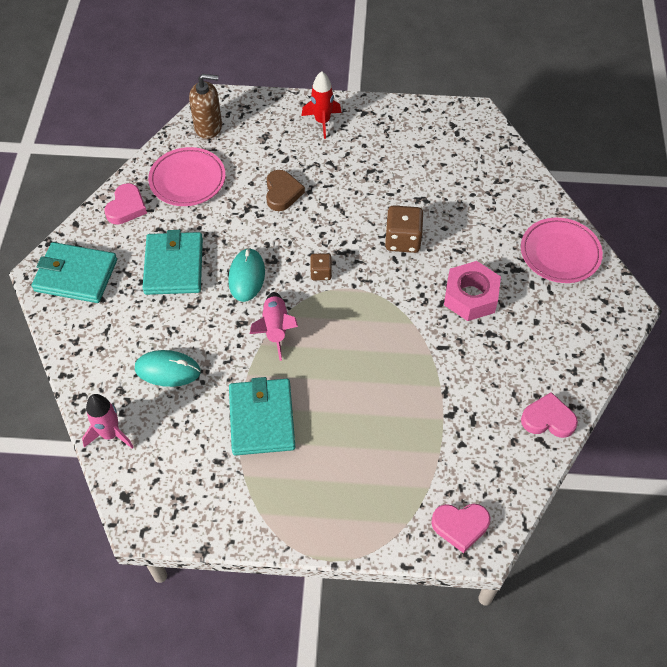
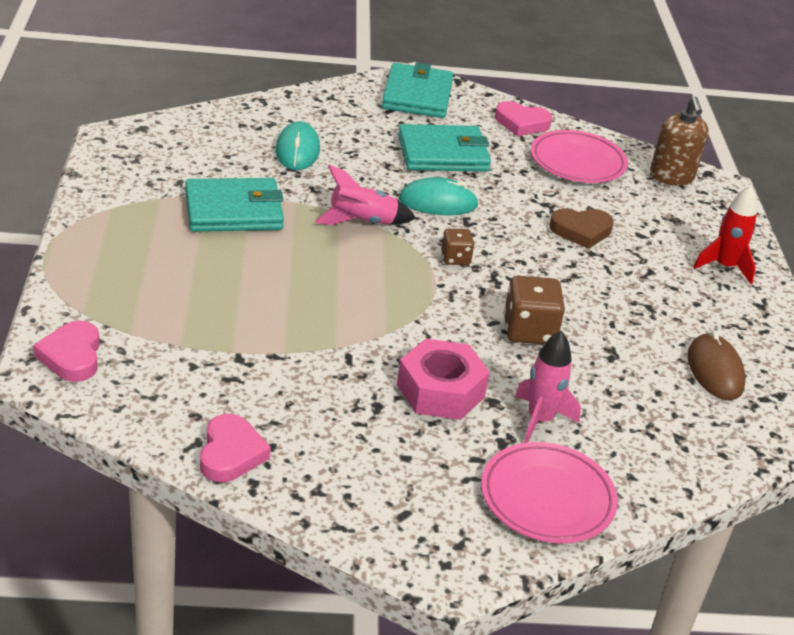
camera: 80 degrees right, 20 degrees down
pink rocket [82,394,134,449] -> pink rocket moved to [515,330,581,443]
none -> brown mouse [687,331,746,400]

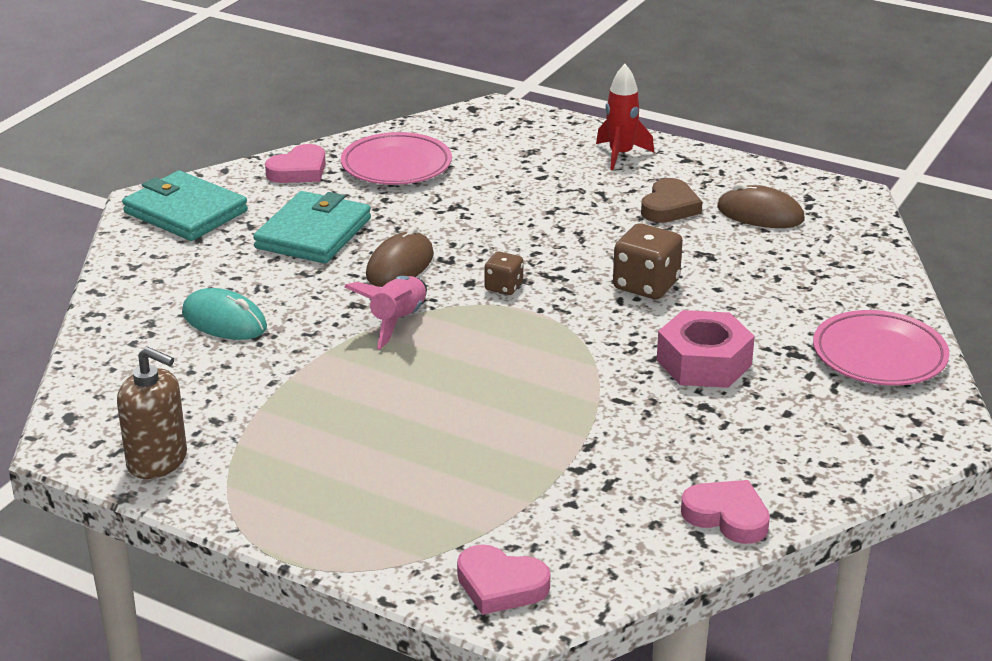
camera: 55 degrees left, 5 degrees down
turquoise wallet [185,178,284,232] -> none
turquoise mouse [399,177,479,215] -> brown mouse [366,227,434,287]
pink rocket [515,330,581,443] -> none
brown heart [550,208,614,249] -> brown heart moved to [641,178,702,223]
brown soap dispenser [650,97,708,185] -> brown soap dispenser moved to [117,347,187,479]

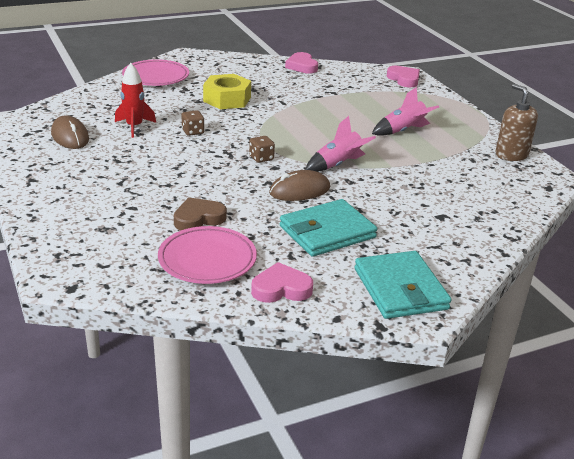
camera: 145 degrees left, 0 degrees up
turquoise mouse [182,288,267,340] -> none
red rocket [596,64,654,170] -> red rocket moved to [115,63,156,138]
brown dice [613,223,683,299] -> brown dice [182,110,204,136], size x0.58
brown heart [641,178,702,223] -> brown heart moved to [174,197,227,231]
pink nut [657,310,755,388] -> yellow nut [203,74,251,109]
none -> pink rocket [372,87,439,136]

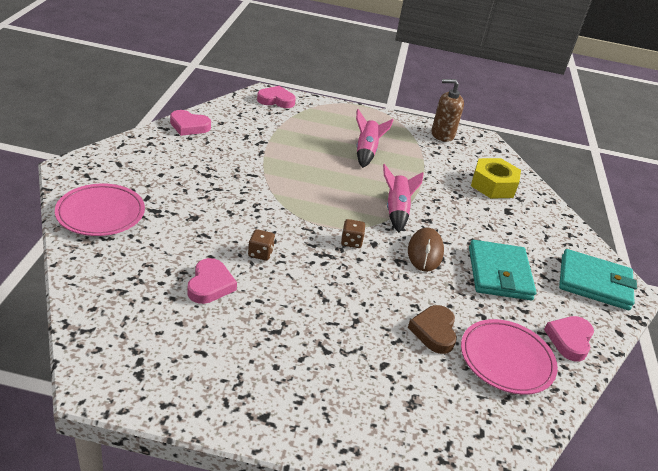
camera: 60 degrees left, 5 degrees up
brown mouse [51,115,89,149] -> none
red rocket [115,63,156,138] -> pink heart [187,258,237,304]
yellow nut [203,74,251,109] -> yellow nut moved to [471,158,521,199]

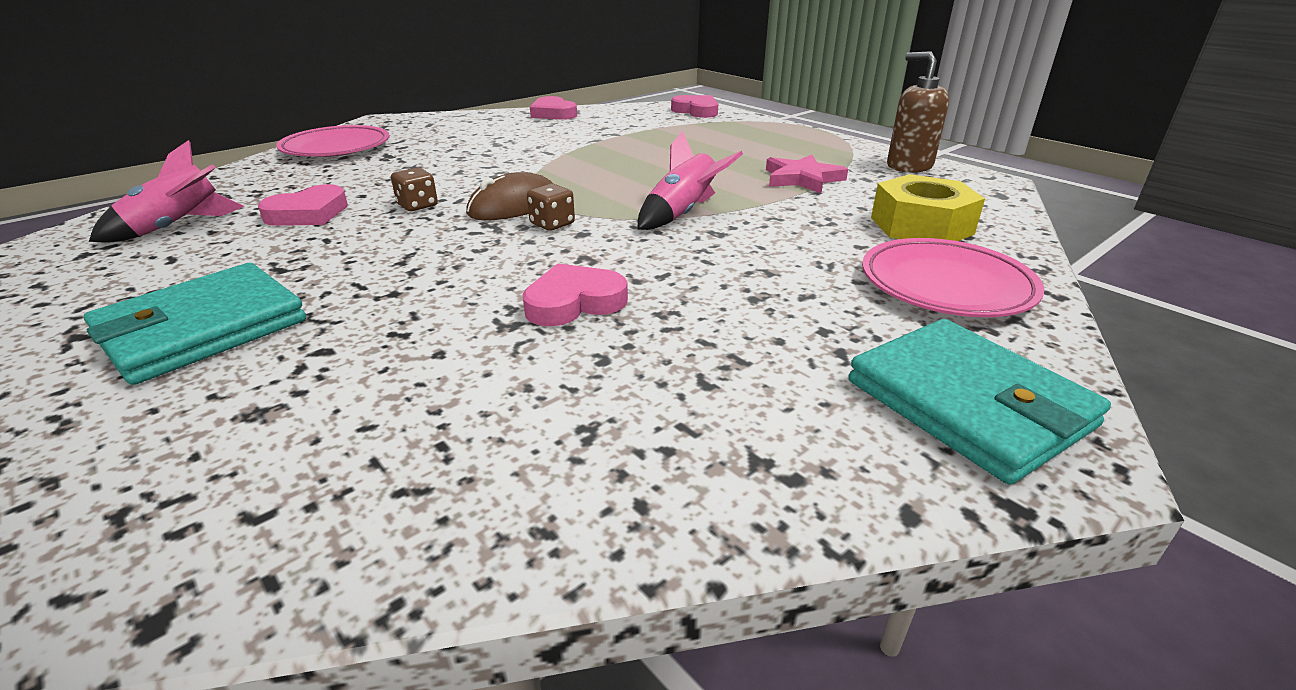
camera: 45 degrees right, 5 degrees down
pink rocket [356,109,393,168] -> pink rocket moved to [89,140,244,243]
brown mouse [408,228,444,272] -> brown mouse moved to [466,172,553,220]
brown heart [408,305,457,354] -> none
pink plate [461,319,558,395] -> pink plate moved to [862,238,1044,317]
turquoise wallet [469,240,536,300] -> turquoise wallet moved to [84,263,306,385]
pink heart [544,316,594,362] -> pink heart moved to [523,263,628,326]
none -> pink star [766,155,848,193]

